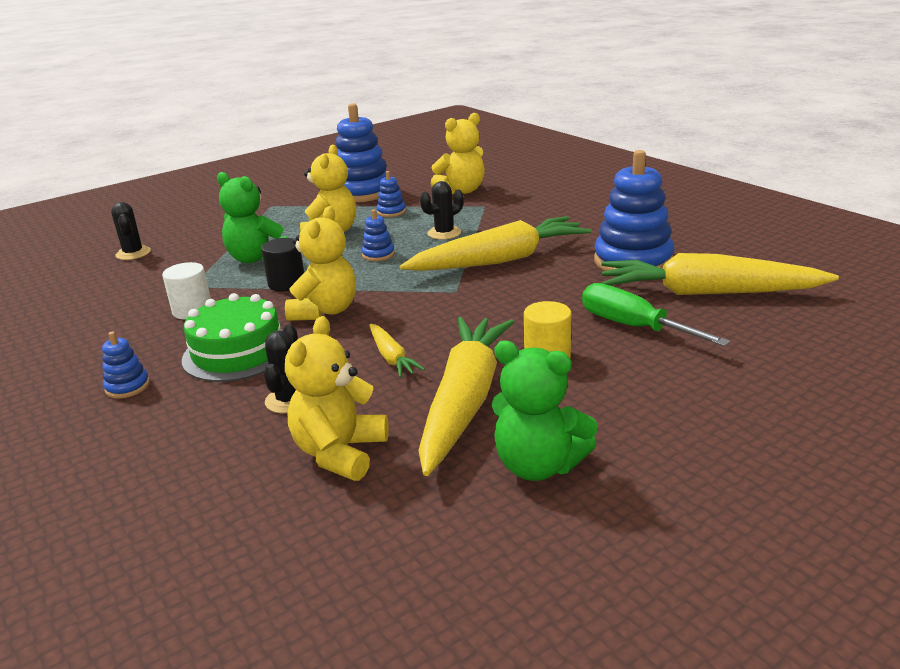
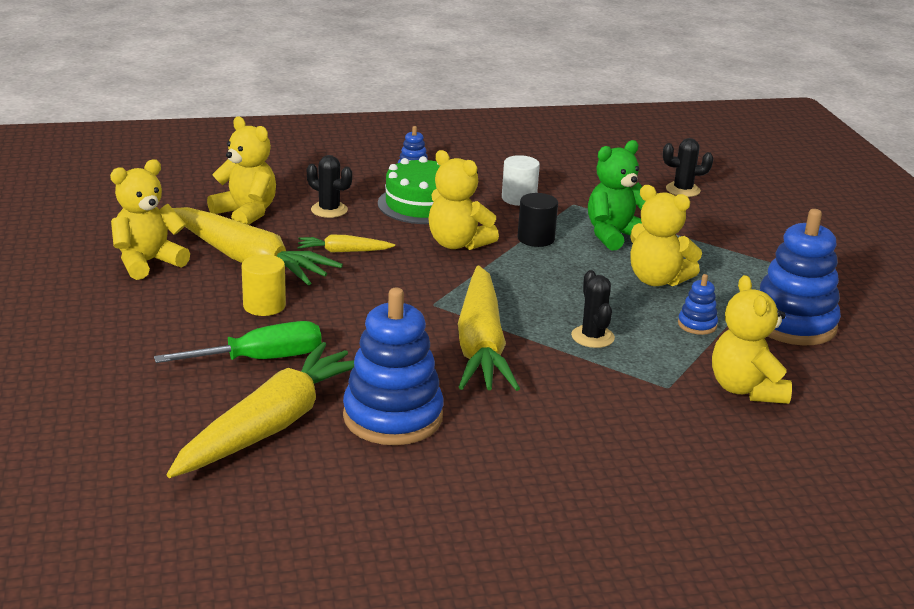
camera: 110 degrees right, 0 degrees up
blue stacking toy [361,209,395,261] -> none
green teddy bear [492,340,598,481] -> yellow teddy bear [110,159,190,280]

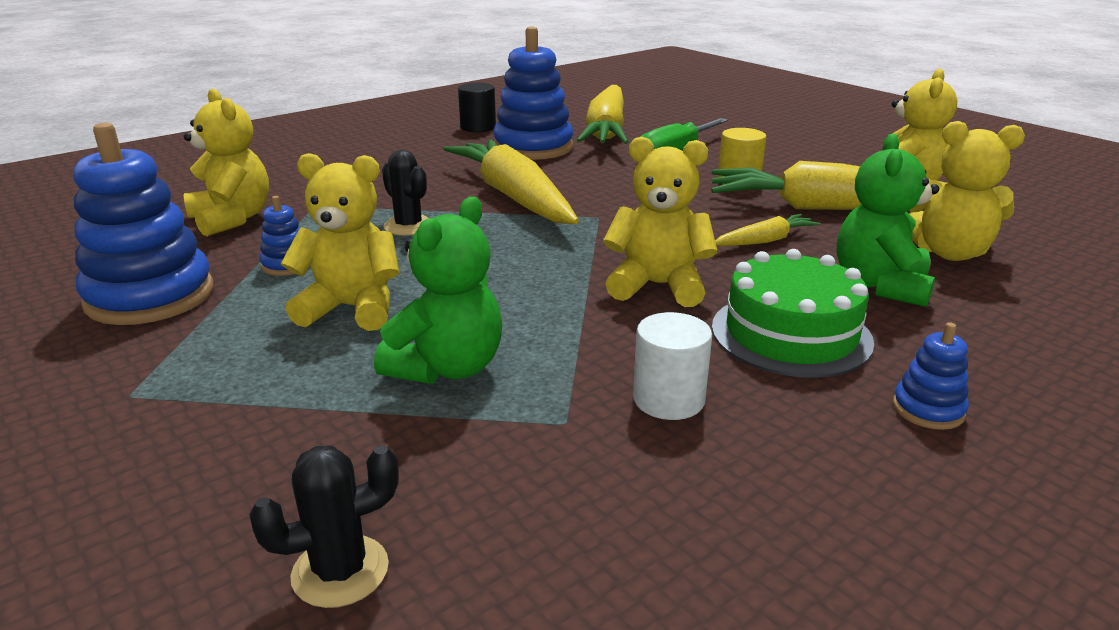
camera: 155 degrees right, 0 degrees up
black cactus [307,155,352,218] -> green teddy bear [836,133,939,307]
black cylinder [518,193,558,247] -> black cylinder moved to [458,83,496,132]

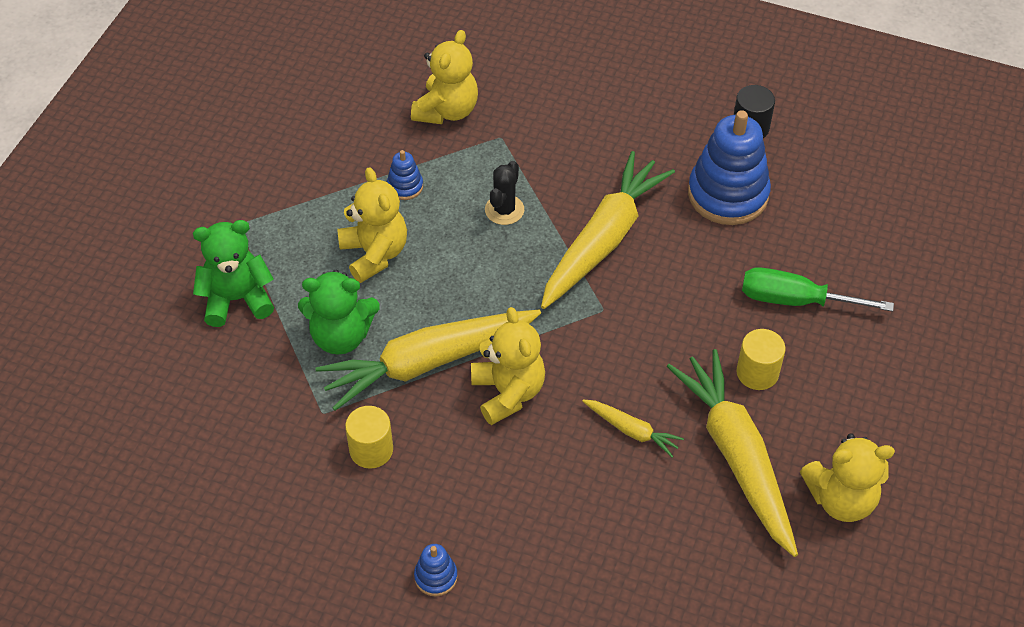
camera: 60 degrees right, 25 degrees up
blue stacking toy [73,122,213,325] -> none
black cactus [249,446,399,608] -> none
yellow carrot [577,85,629,144] -> yellow carrot moved to [315,310,541,411]
white cylinder [633,312,712,420] -> yellow cylinder [345,406,393,469]
green cake [712,249,874,378] -> none
green teddy bear [836,133,939,307] -> green teddy bear moved to [193,220,274,327]
yellow teddy bear [909,121,1025,261] -> none

